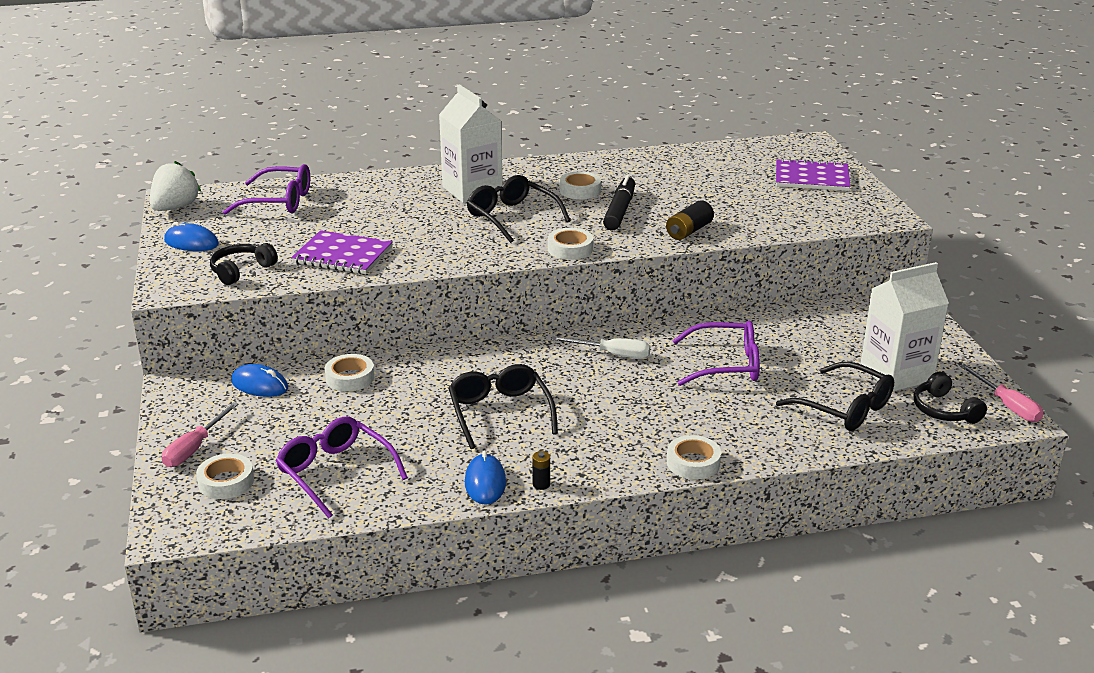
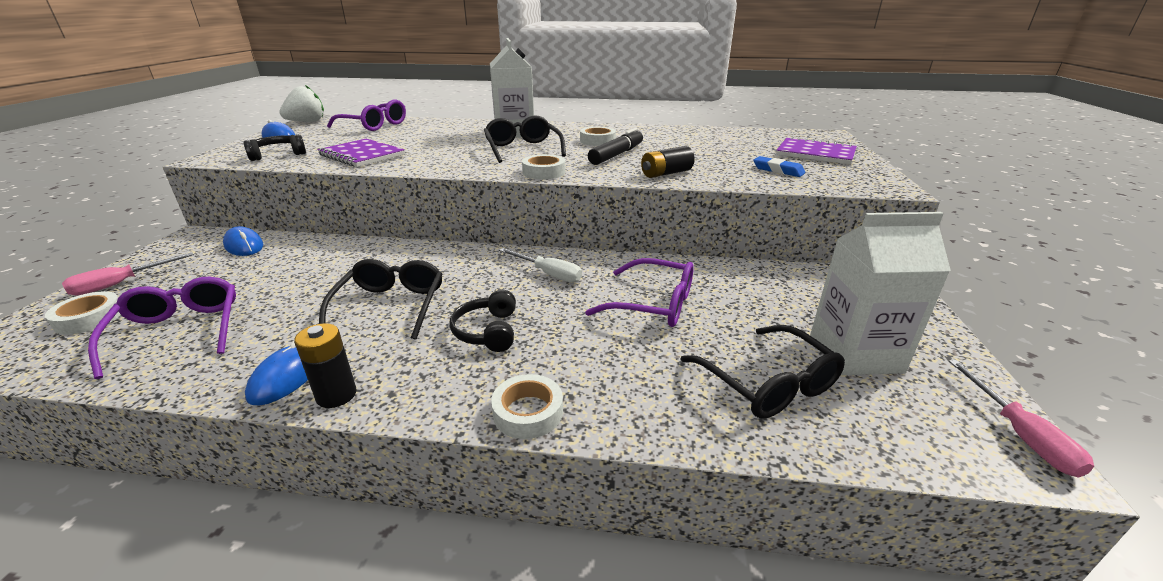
camera: 20 degrees right, 0 degrees up
white tape [325,354,374,391] -> none
black battery [532,451,550,490] -> black battery [294,323,357,408], size x1.74
black headphones [914,372,987,424] -> black headphones moved to [450,289,516,352]
none -> blue eraser [753,156,805,177]

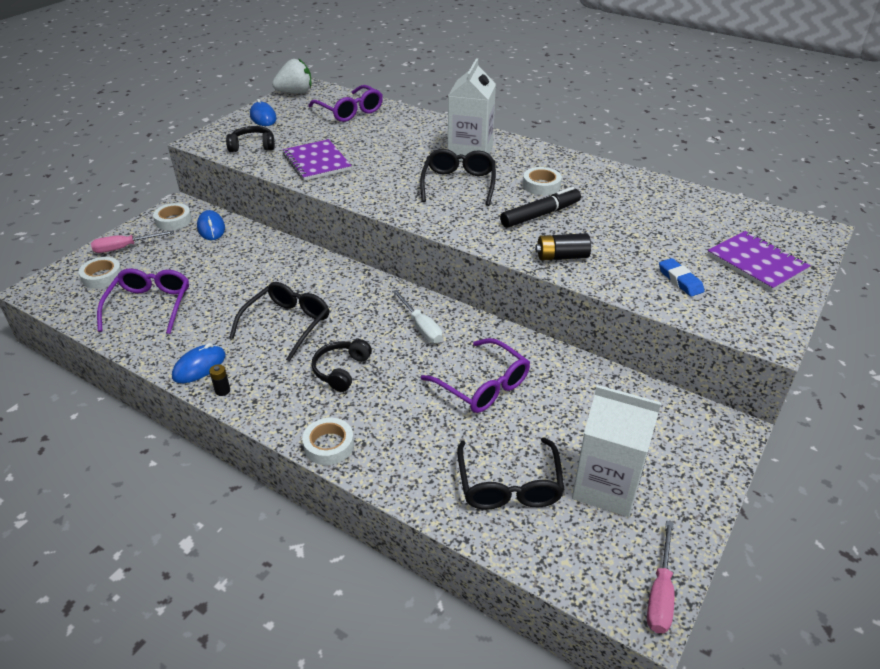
camera: 25 degrees right, 10 degrees up
black battery [294,323,357,408] -> black battery [209,364,230,396], size x0.57
white tape [522,154,565,179] -> white tape moved to [153,203,192,230]

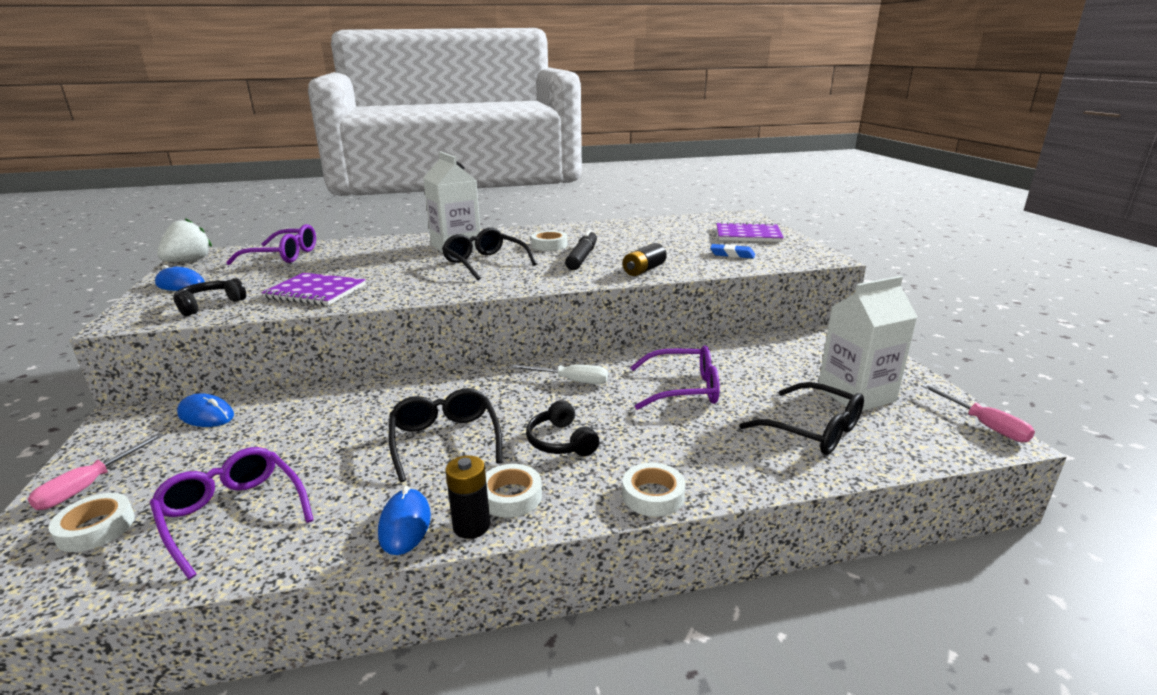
camera: 45 degrees left, 15 degrees down
white tape [153,203,192,230] -> white tape moved to [486,464,542,518]
black battery [209,364,230,396] -> black battery [445,455,490,539], size x1.74

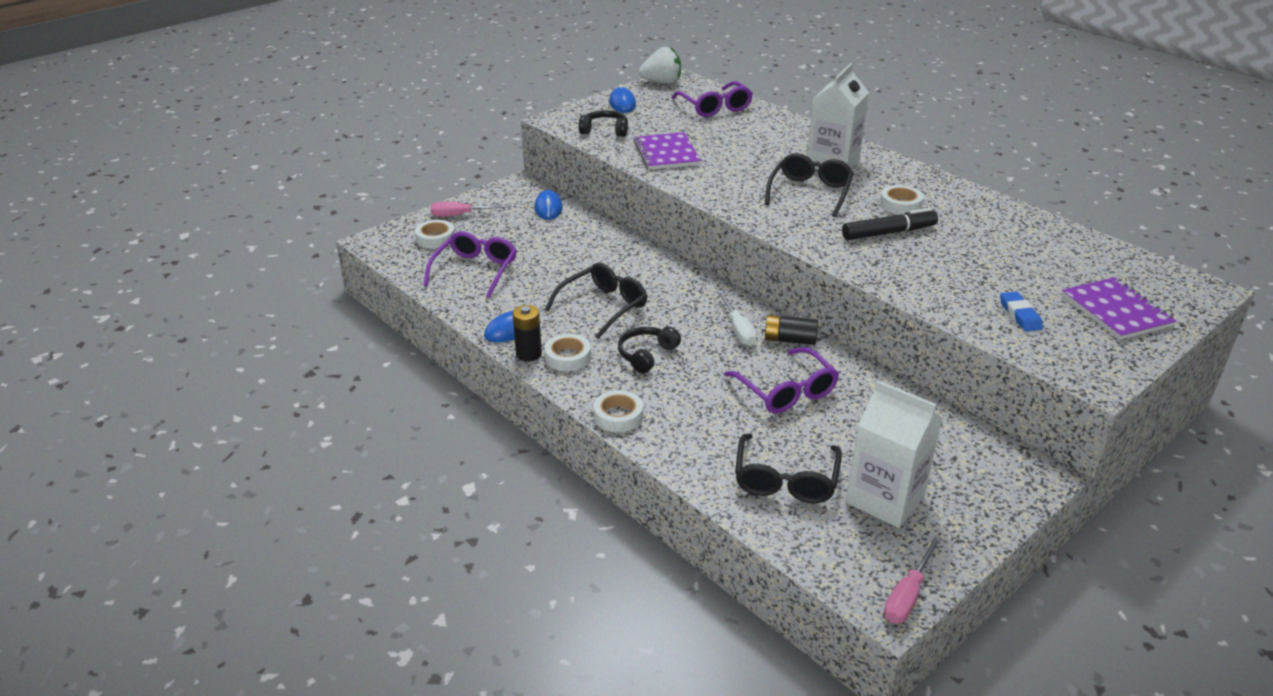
camera: 60 degrees right, 10 degrees up
black battery [623,243,667,276] -> black battery moved to [762,315,818,345]

